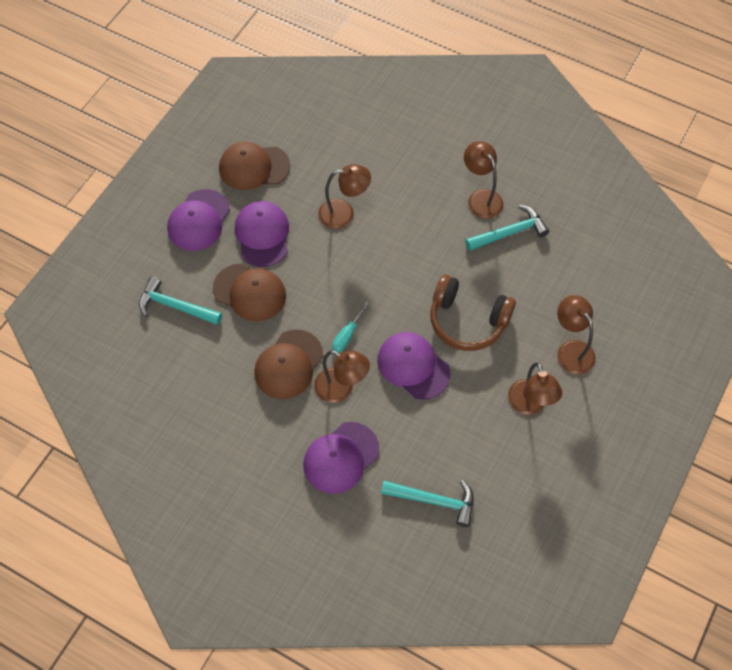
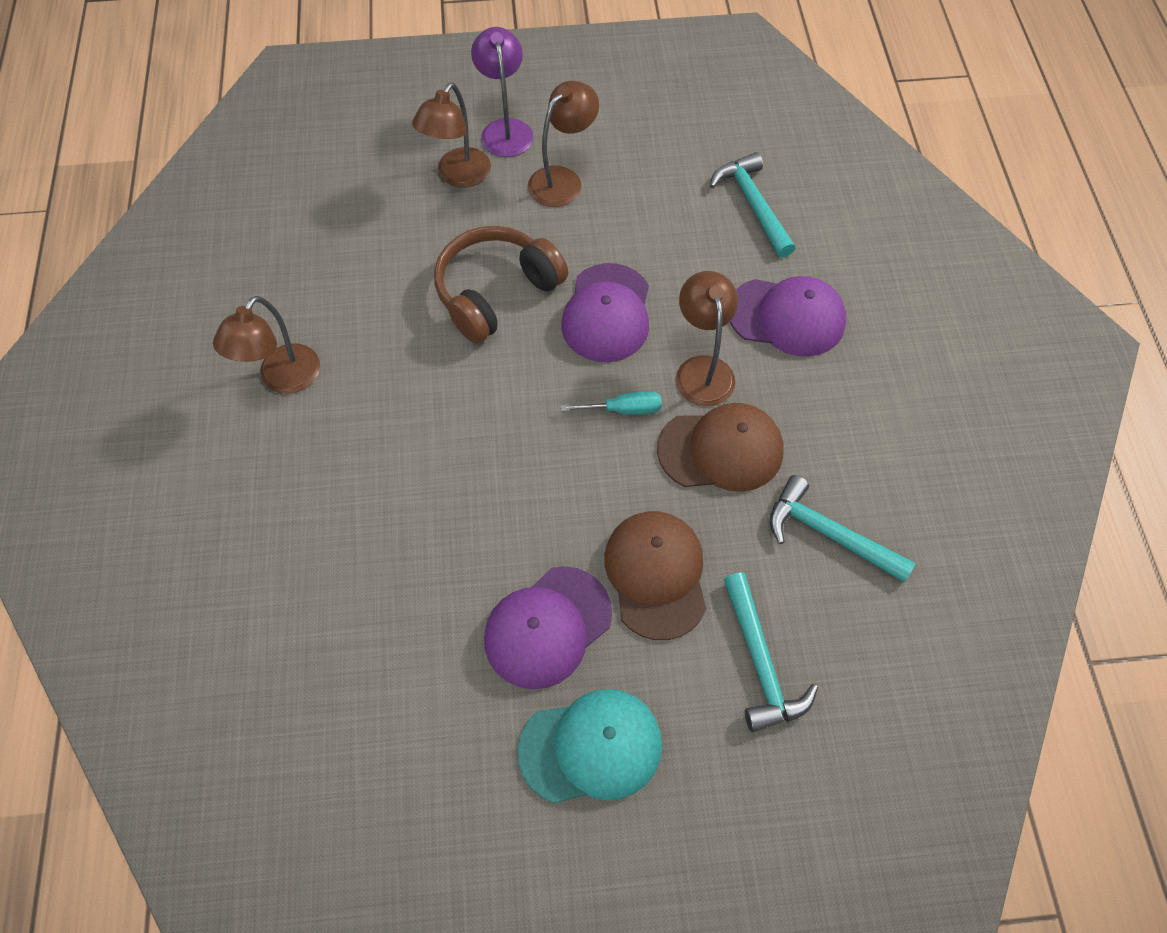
camera: 125 degrees left, 0 degrees up
purple cap [167,189,230,251] -> turquoise cap [517,689,662,803]
brown cap [219,142,290,190] -> none
brown lamp [318,164,371,229] -> none
brown headphones [430,274,516,351] -> brown headphones turned 120 degrees counterclockwise [434,226,568,344]
turquoise hammer [465,205,549,251] -> turquoise hammer moved to [770,475,915,582]
none -> purple lamp [471,27,533,157]

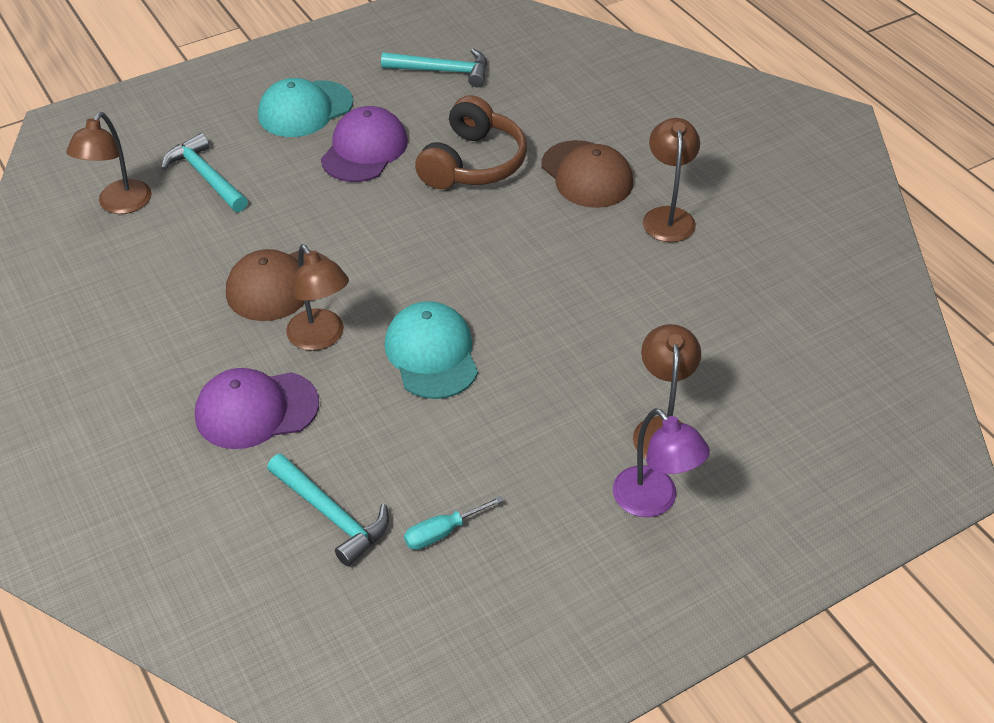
camera: 155 degrees right, 15 degrees down
brown headphones [434,226,568,344] -> brown headphones moved to [415,95,527,189]
brown lamp [528,81,599,207] -> brown lamp moved to [67,112,152,214]
purple cap [561,263,649,362] -> turquoise cap [384,301,478,399]
turquoise screwdriver [561,391,662,414] -> turquoise screwdriver moved to [404,496,503,550]
brown cap [604,511,706,640] -> brown cap moved to [541,140,633,208]
turquoise hammer [770,475,915,582] -> turquoise hammer moved to [381,49,487,87]

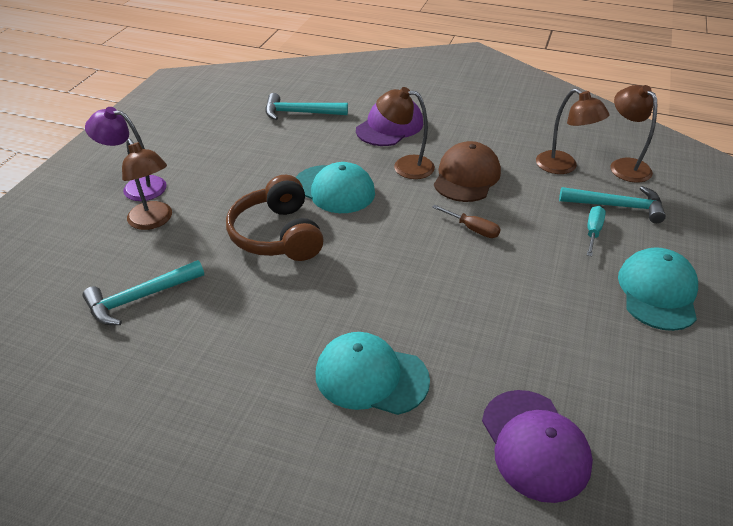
camera: 140 degrees right, 5 degrees down
purple cap [321,106,408,182] -> purple cap moved to [482,390,593,503]
turquoise hammer [381,49,487,87] -> turquoise hammer moved to [83,260,204,325]
turquoise screwdriver [404,496,503,550] -> turquoise screwdriver moved to [587,206,606,256]
brown headphones [415,95,527,189] -> brown headphones moved to [226,175,324,261]
brown cap [541,140,633,208] -> turquoise cap [315,332,430,415]
brown lamp [643,118,700,242] -> brown lamp moved to [536,88,610,174]
none -> brown screwdriver [432,205,500,238]

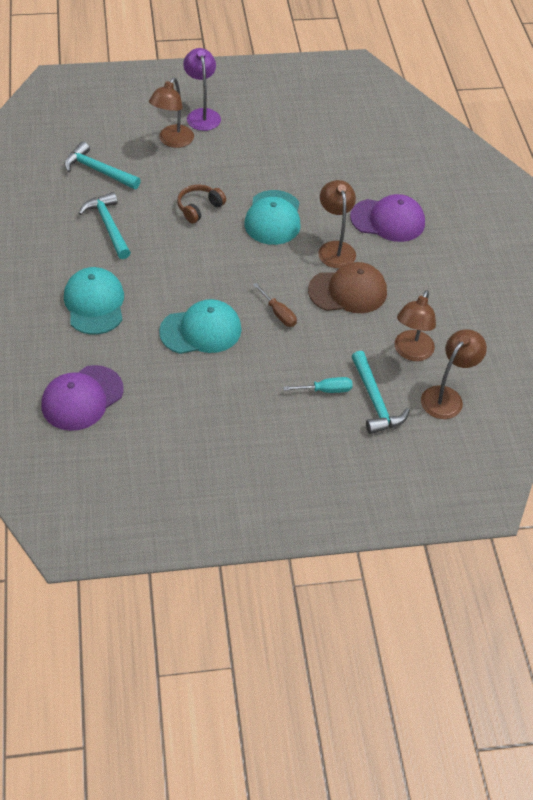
camera: 60 degrees right, 10 degrees up
brown headphones [226,175,324,261] -> brown headphones [177,185,226,223], size x0.57
turquoise hammer [265,93,348,120] -> turquoise hammer moved to [78,192,131,259]
brown screwdriver [432,205,500,238] -> brown screwdriver turned 45 degrees counterclockwise [253,283,297,327]
turquoise cap [618,247,698,331] -> turquoise cap moved to [159,299,242,354]

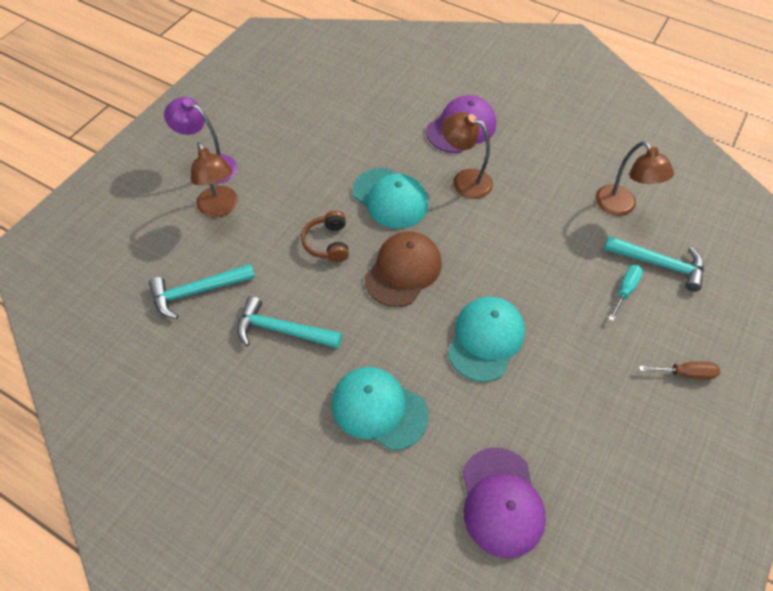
camera: 50 degrees left, 5 degrees up
brown screwdriver [253,283,297,327] -> brown screwdriver moved to [639,362,720,379]
brown cap [308,262,387,313] -> brown cap moved to [364,231,442,307]
brown lamp [421,329,487,419] -> none

